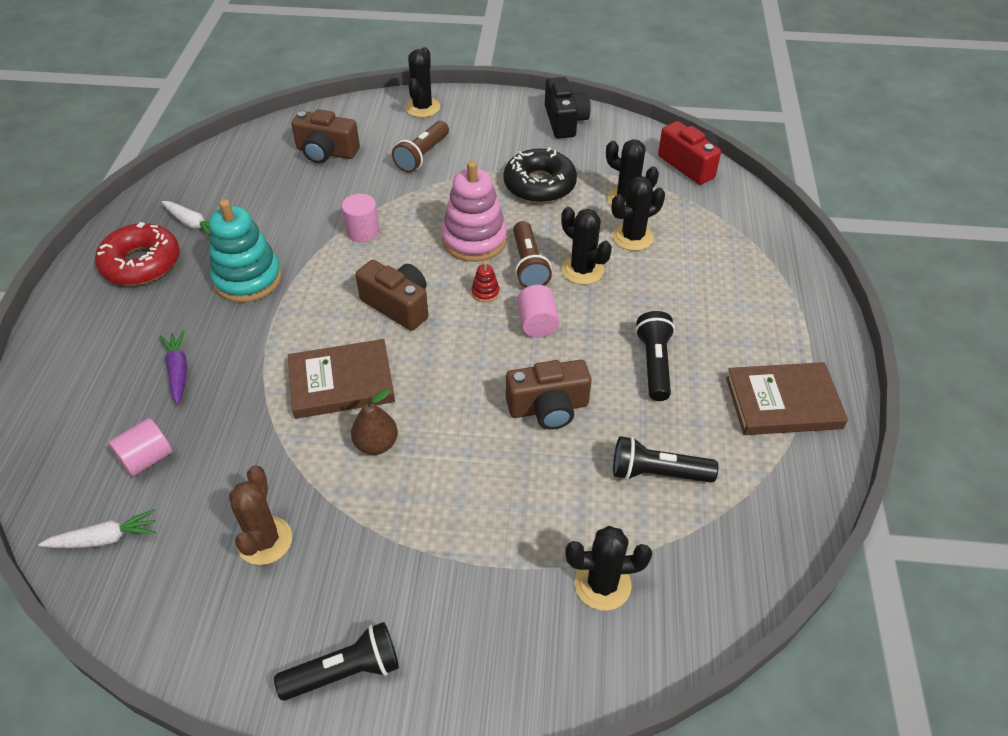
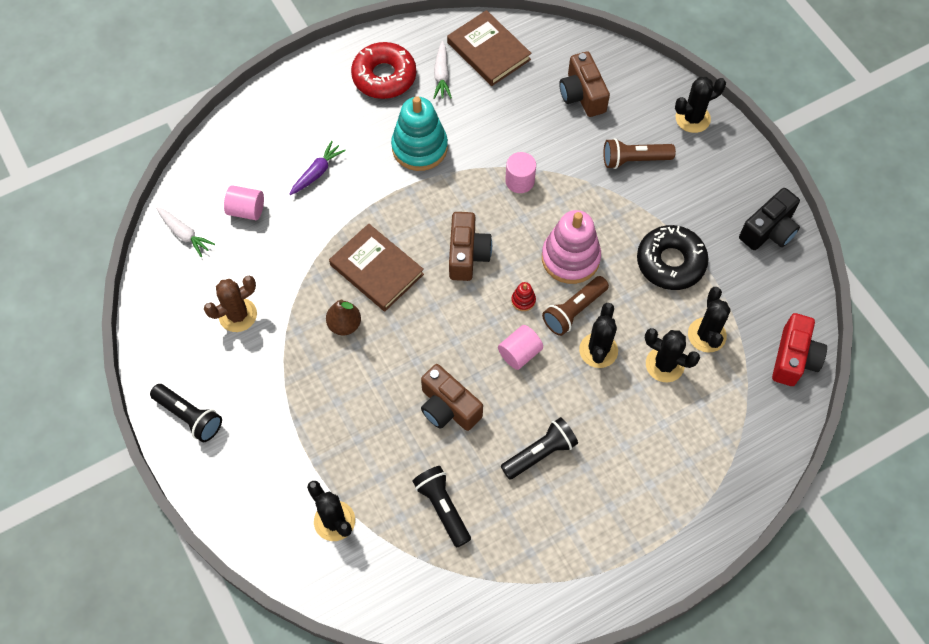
camera: 55 degrees right, 15 degrees up
brown book [726,362,848,435] -> brown book moved to [447,10,532,86]

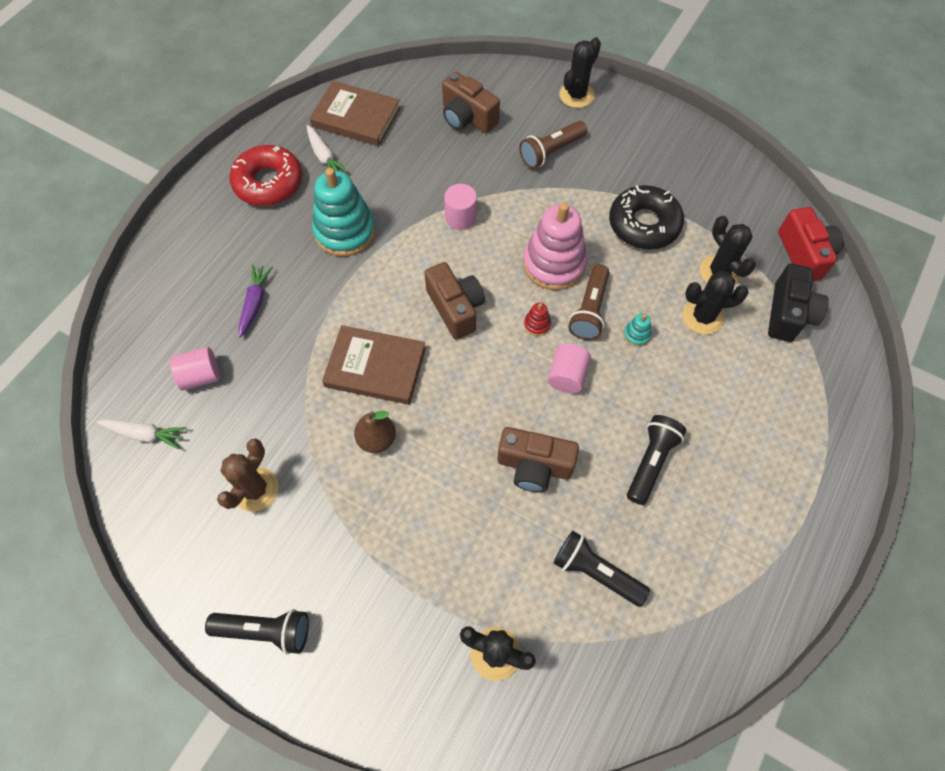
camera: 30 degrees left, 0 degrees up
black cactus [579,303,618,368] -> turquoise stacking toy [623,313,651,347]
black camera [739,188,800,250] -> black camera moved to [768,263,829,342]

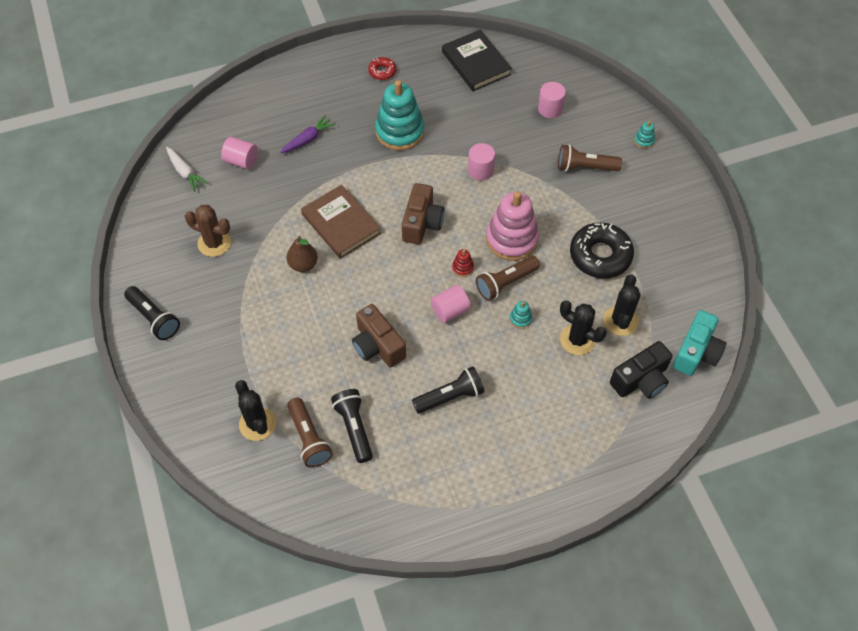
camera: 40 degrees right, 5 degrees down
brown cactus [217,439,279,512] -> brown cactus turned 45 degrees clockwise [185,205,231,257]
red donut [229,145,302,206] -> red donut [368,57,396,80], size x0.50
white carrot [307,125,349,172] -> none
brown book [310,81,401,146] -> black book [442,30,512,91]
brown camera [442,71,500,133] -> pink cylinder [538,82,566,118]
black cactus [559,37,601,108] -> turquoise stacking toy [634,121,655,149]
red camera [778,207,843,281] -> turquoise camera [673,310,726,376]
none -> brown flashlight [287,398,333,468]

